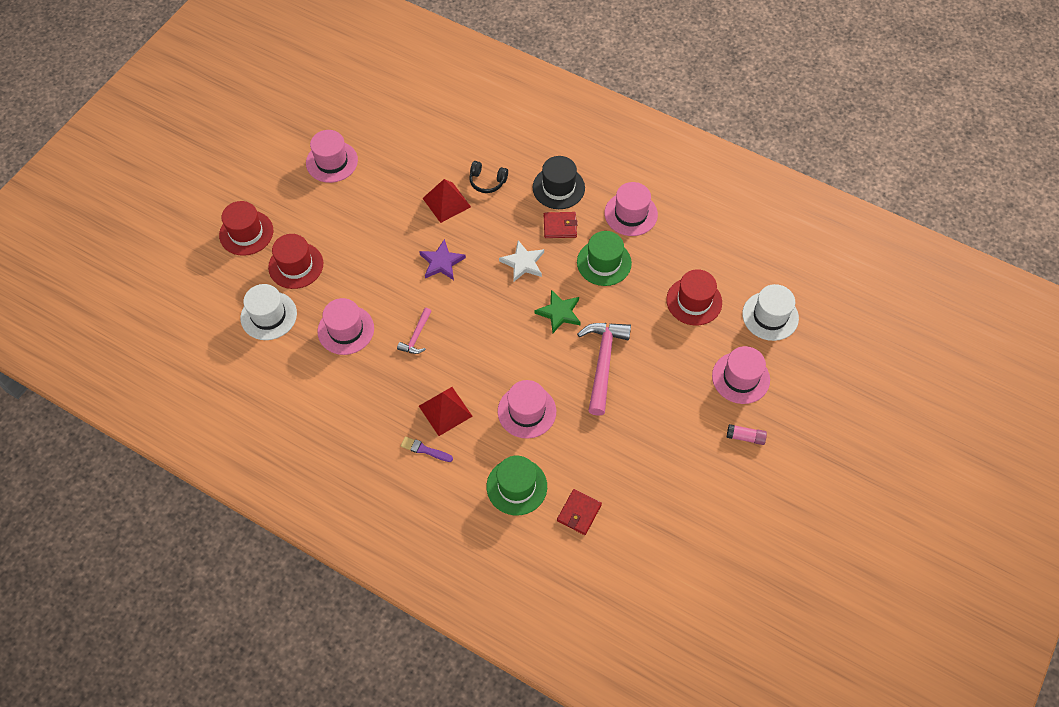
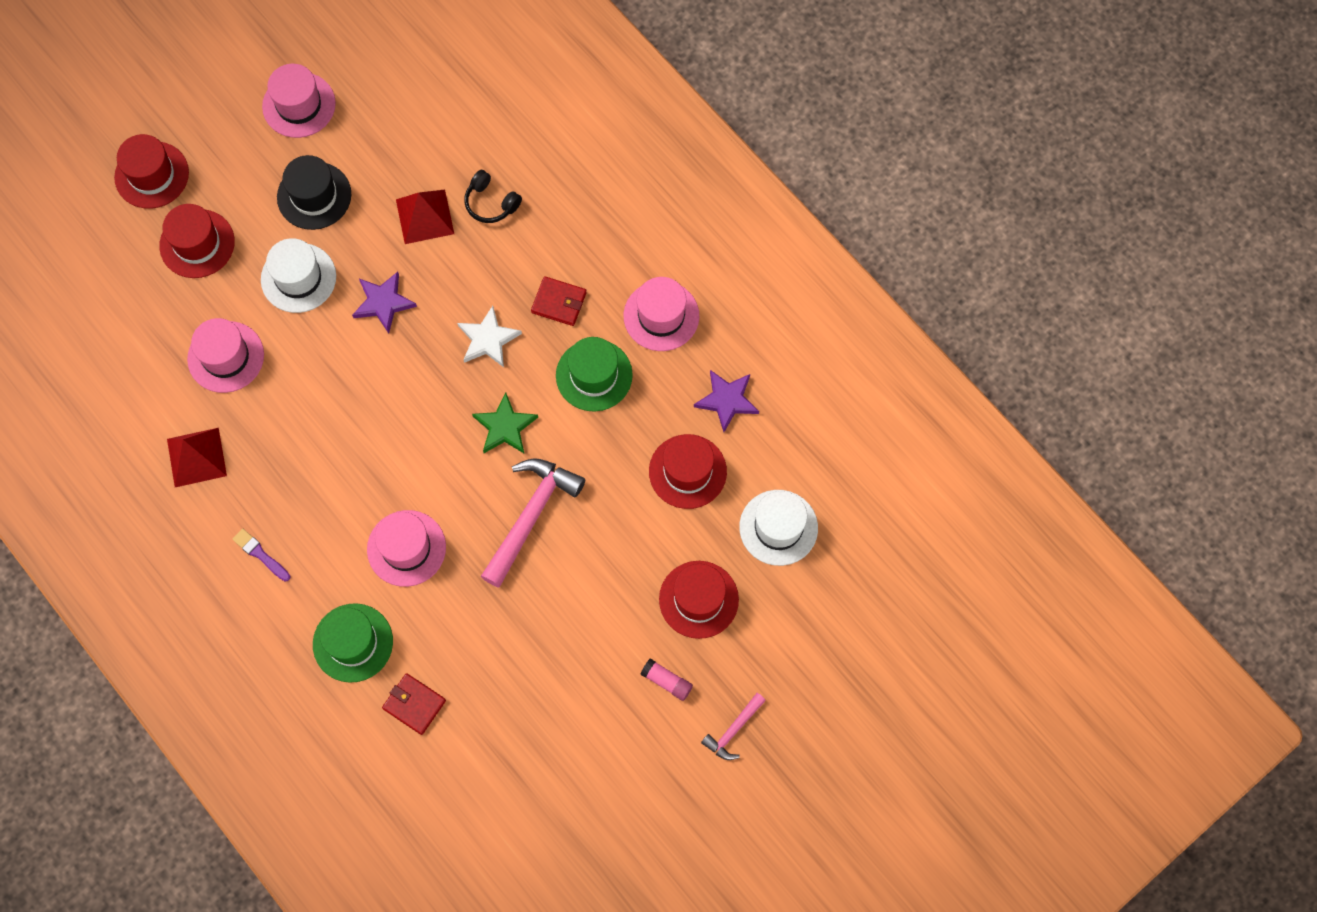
camera: 20 degrees right, 10 degrees up
white hat [240,284,297,340] -> white hat moved to [261,238,336,313]
pink hammer [397,308,432,354] -> pink hammer moved to [701,693,766,760]
red pyramid [419,387,473,436] -> red pyramid moved to [167,428,227,487]
black hat [533,156,585,209] -> black hat moved to [277,155,351,230]
red wallet [557,489,602,535] -> red wallet turned 75 degrees clockwise [382,673,446,735]
pink hat [712,346,770,404] -> red hat [659,561,739,639]
none -> purple star [694,370,759,432]

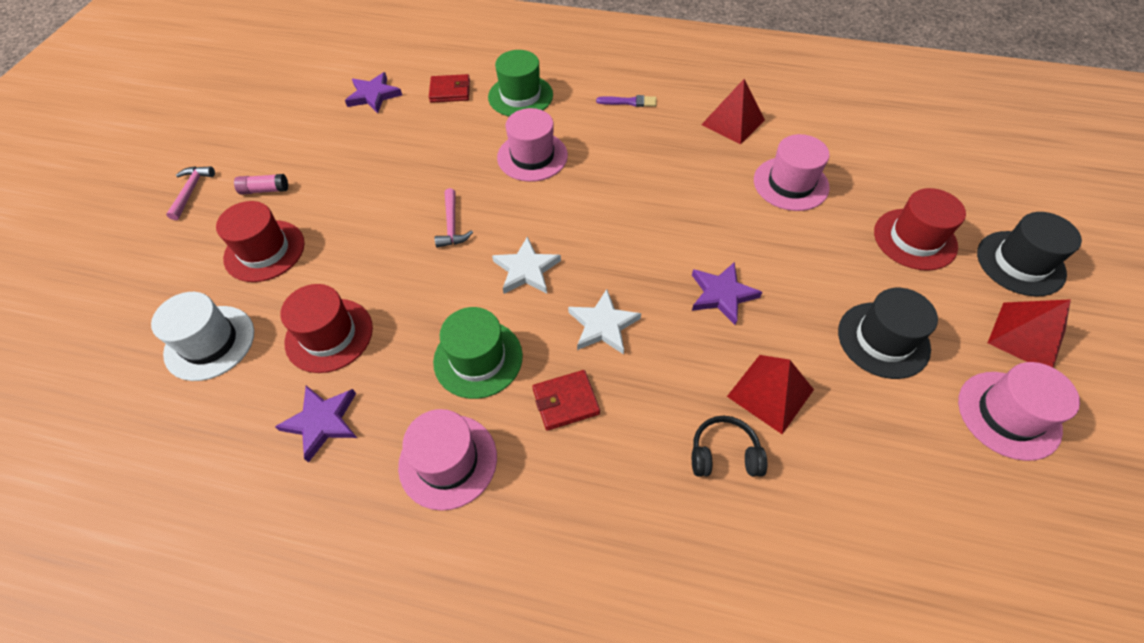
camera: 145 degrees right, 15 degrees down
red hat [114,134,189,209] -> black hat [977,212,1082,297]
white hat [261,238,336,313] -> none
green star [472,392,538,453] -> white star [492,236,561,294]
pink hammer [480,458,585,588] -> pink hammer [435,188,473,248], size x0.53
none -> purple star [345,72,402,113]
none -> red pyramid [988,299,1071,368]

